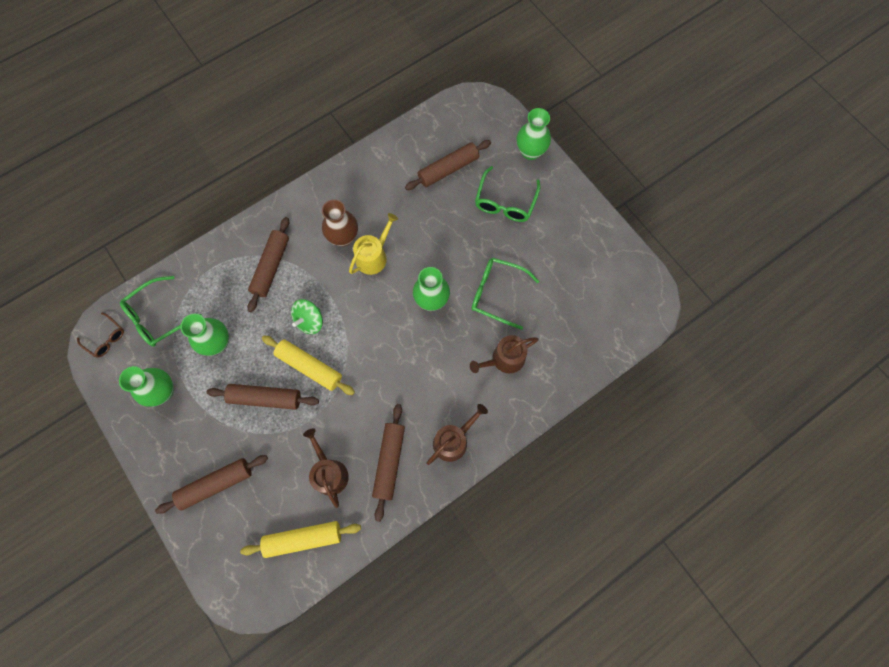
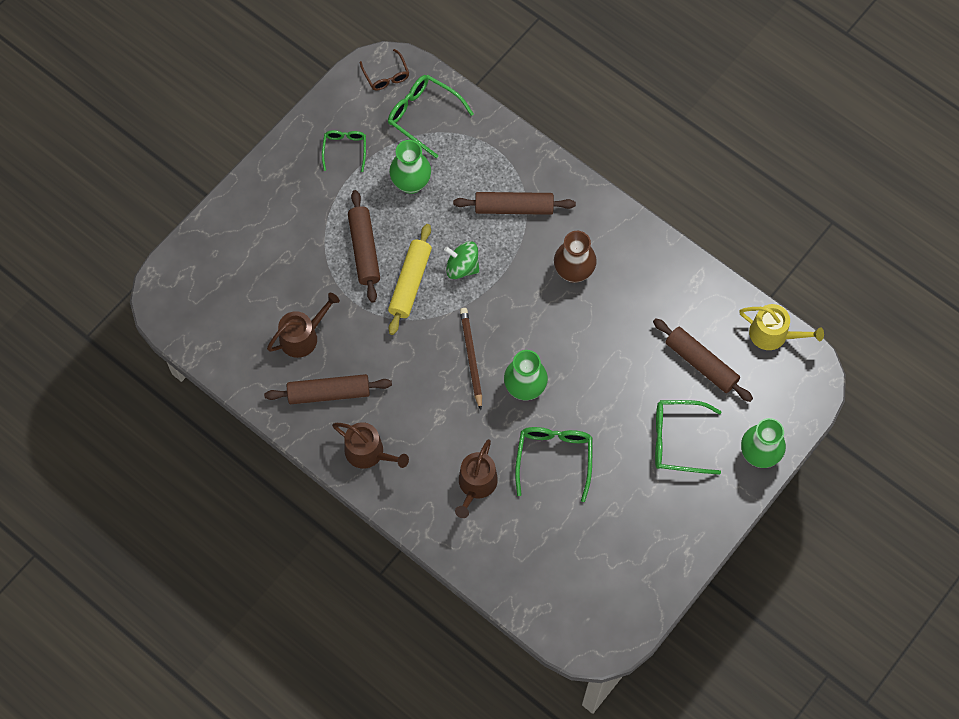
camera: 75 degrees right, 5 degrees down
brown glasses [77,313,124,357] -> brown glasses turned 45 degrees counterclockwise [360,49,409,91]
green vase [119,366,174,407] -> green glasses [322,130,366,172]
brown rolling pin [155,455,268,514] -> none
yellow rolling pin [240,521,361,558] -> none
yellow watering can [349,213,398,275] -> yellow watering can moved to [739,304,824,350]
brown watering can [470,335,539,373] -> brown watering can turned 120 degrees counterclockwise [455,439,498,518]
none -> brown pencil [460,308,482,410]

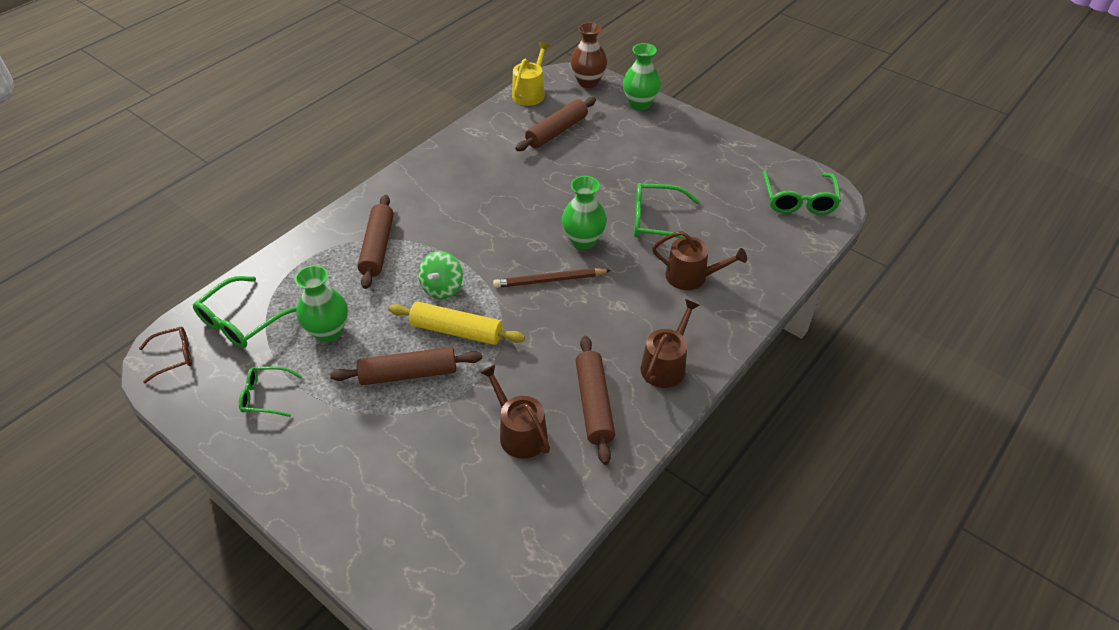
camera: 90 degrees left, 20 degrees down
brown vase [554,231,597,283] -> brown vase moved to [571,22,607,88]
green glasses [655,400,722,475] -> green glasses moved to [763,171,841,215]

